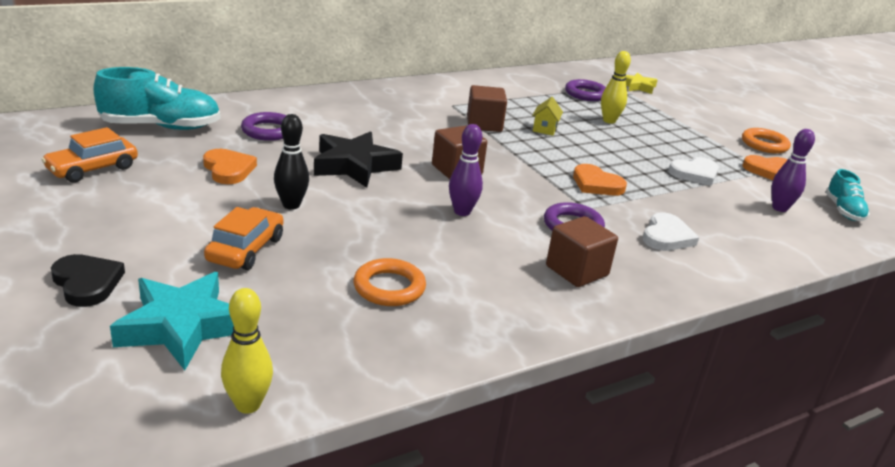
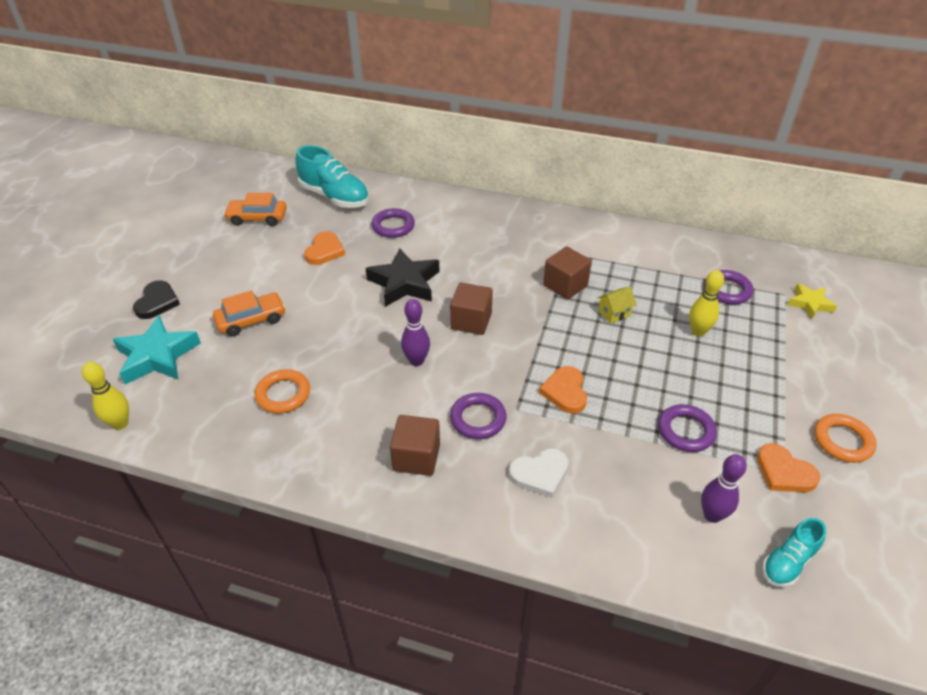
camera: 50 degrees right, 15 degrees up
black bowling pin [274,114,309,210] -> none
white heart [668,157,719,186] -> purple ring [658,404,717,452]

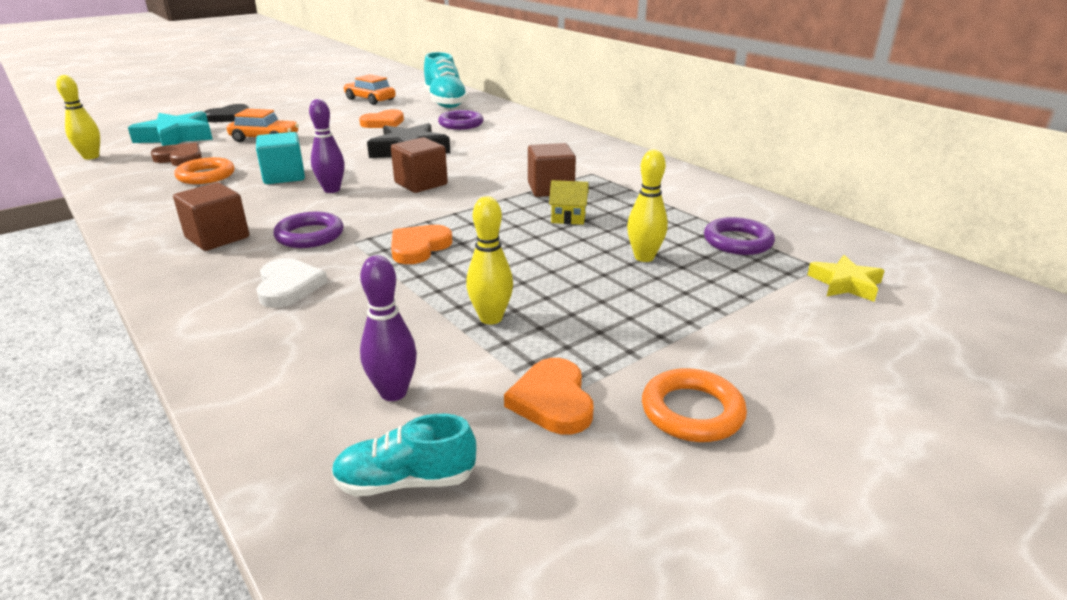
camera: 35 degrees right, 15 degrees down
white heart [509,448,569,498] -> white heart turned 120 degrees counterclockwise [256,258,328,308]
purple ring [658,404,717,452] -> yellow bowling pin [466,196,513,325]
none -> brown heart [151,143,202,166]
none -> turquoise cube [256,132,305,184]

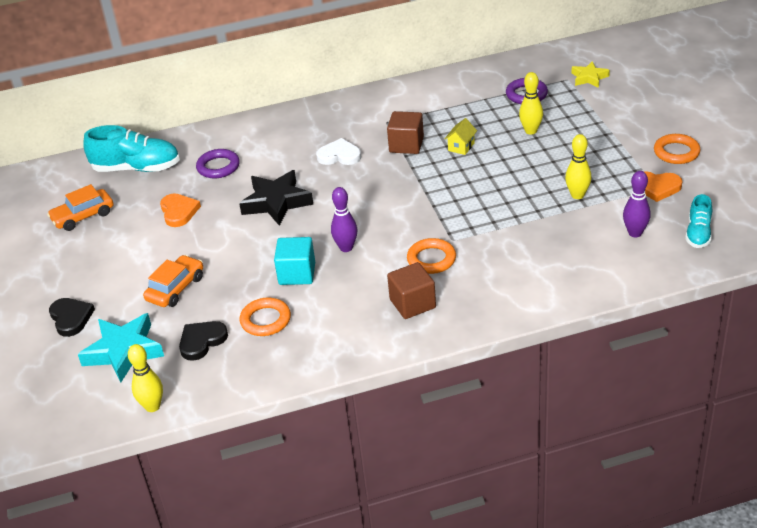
camera: 65 degrees left, 10 degrees up
brown heart [151,143,202,166] -> black heart [179,321,228,361]
white heart [256,258,328,308] -> white heart moved to [316,138,361,165]
purple ring [273,212,344,248] -> orange ring [407,238,456,274]
brown cube [391,137,448,193] -> none
orange heart [391,225,452,264] -> none

